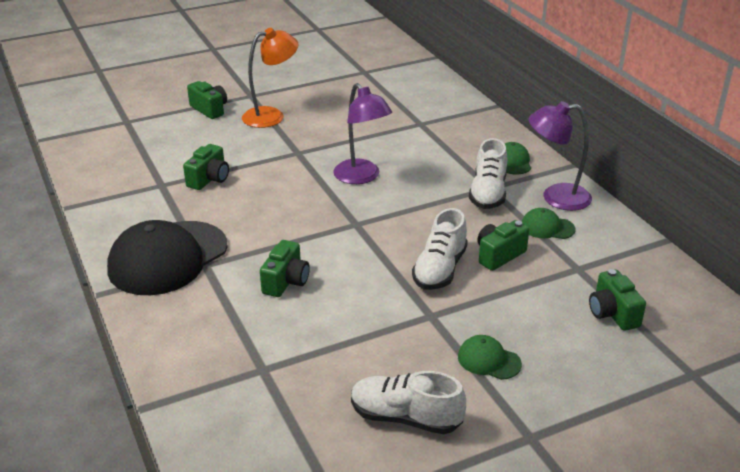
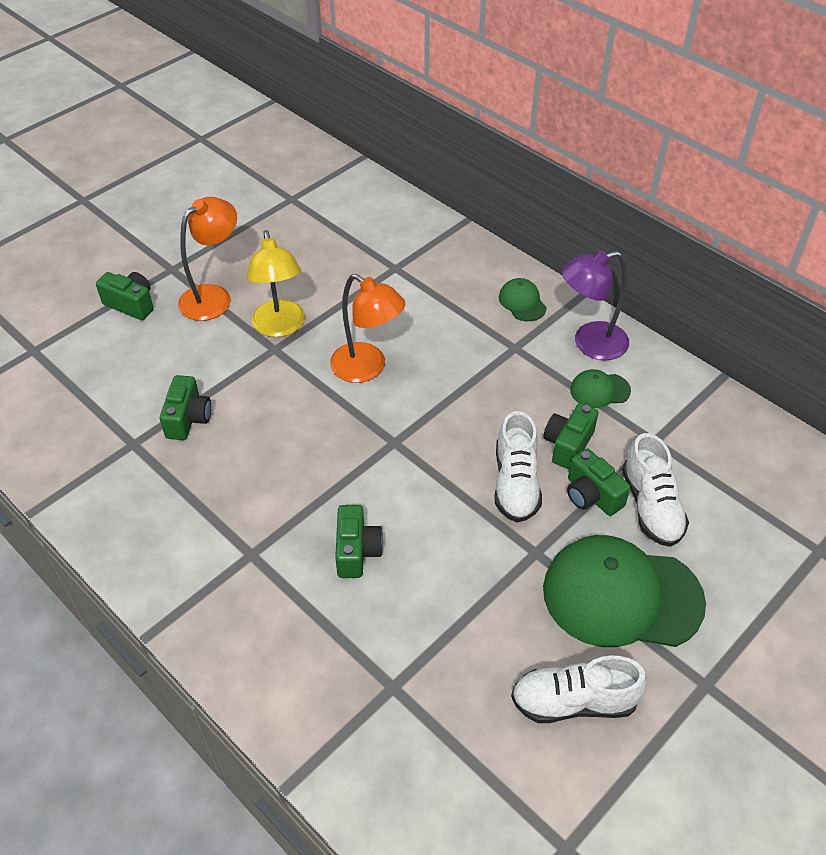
camera: 20 degrees left, 15 degrees up
black cap [107,220,228,295] -> none
purple lamp [333,83,392,184] -> orange lamp [330,274,406,383]
green cap [458,335,522,380] -> green cap [543,535,706,647], size x2.25
white shoe [469,138,507,209] -> white shoe moved to [622,433,689,547]
green camera [589,269,646,331] -> green camera moved to [567,448,631,516]
none -> yellow lamp [247,230,305,337]

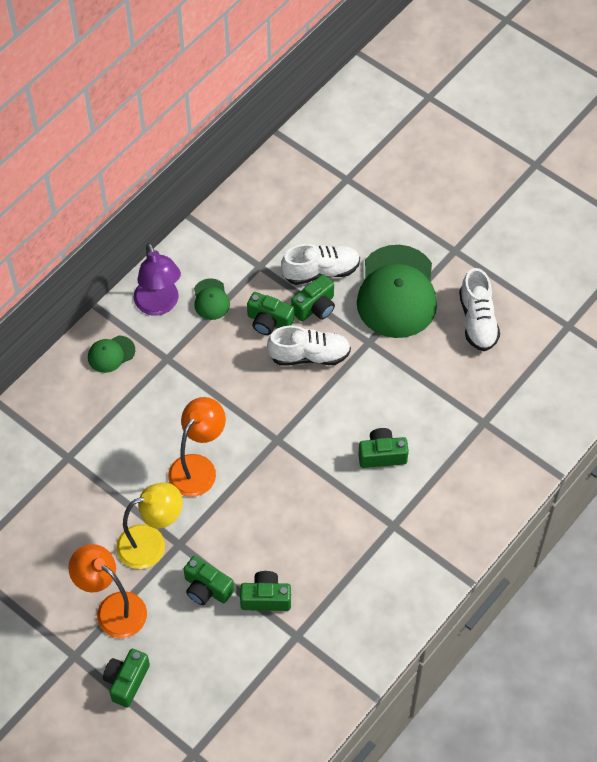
camera: 95 degrees left, 10 degrees up
none -> green camera [184,556,234,605]

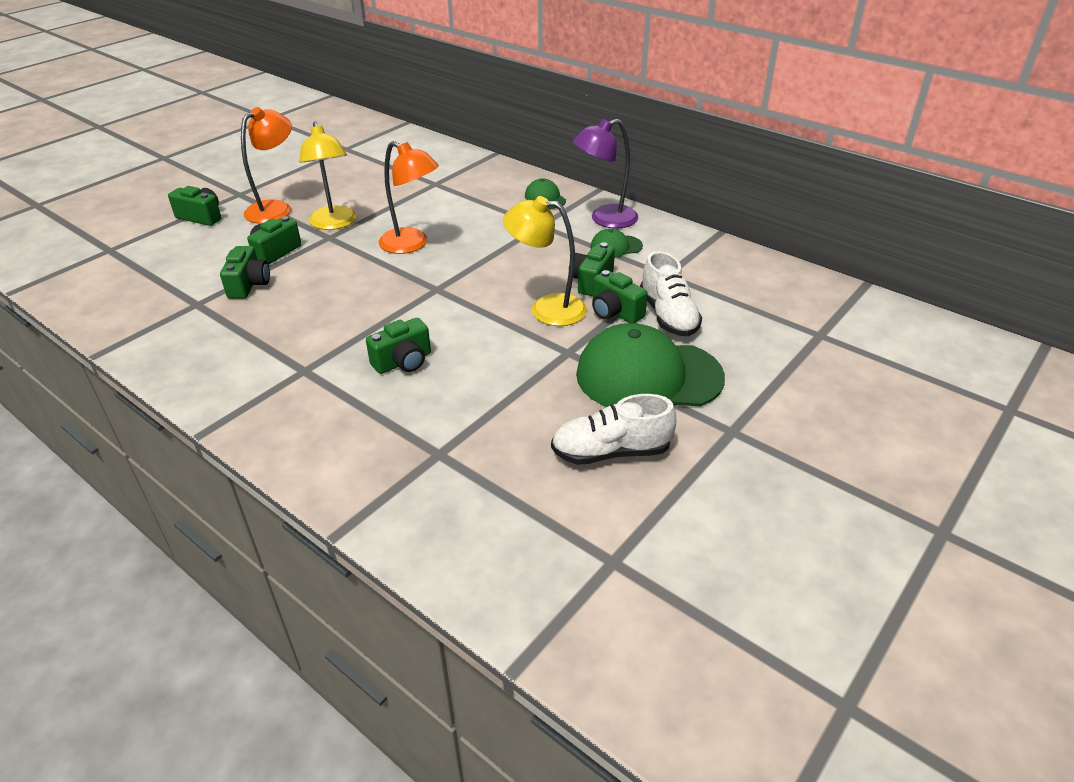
camera: 90 degrees right, 20 degrees down
white shoe [267,326,351,365] -> yellow lamp [503,196,587,326]
green camera [358,428,409,468] -> green camera turned 60 degrees clockwise [366,318,431,374]

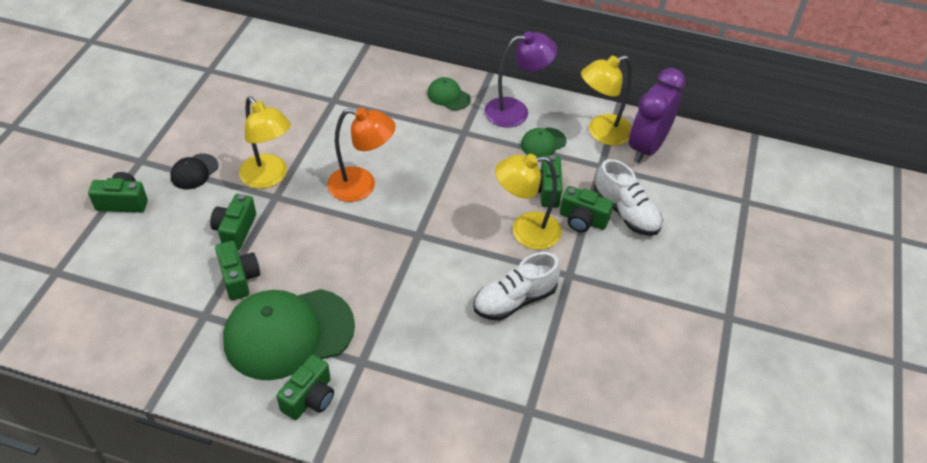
camera: 25 degrees left, 10 degrees up
orange lamp [241,107,292,224] -> black cap [170,154,219,189]
green camera [366,318,431,374] -> green camera moved to [276,355,334,420]
white shoe [551,394,677,465] -> white shoe moved to [473,252,560,321]
purple lamp [573,119,639,228] -> purple lamp turned 150 degrees counterclockwise [484,31,557,128]
green cap [576,323,725,407] -> green cap moved to [223,289,355,380]
none -> yellow lamp [581,55,632,146]
none -> purple clock [629,68,686,163]

